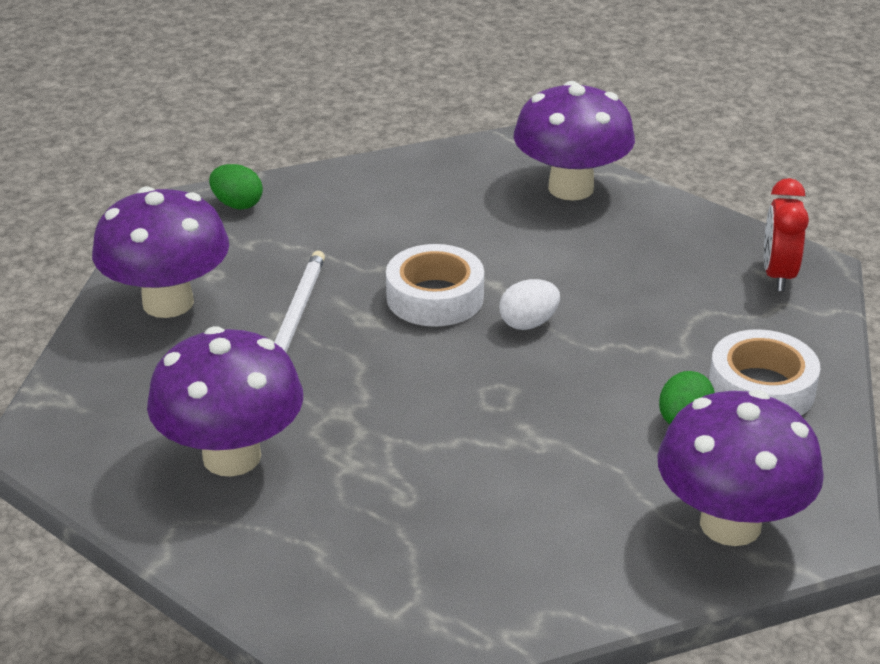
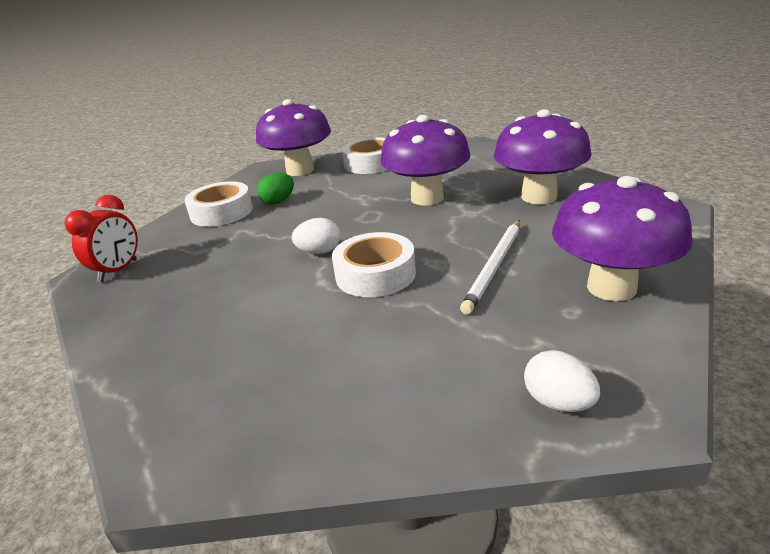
camera: 160 degrees left, 5 degrees down
green egg [209,164,263,210] -> white egg [524,350,600,412]
purple mushroom [514,81,635,201] -> purple mushroom moved to [380,115,470,206]
none -> white tape [342,137,387,174]

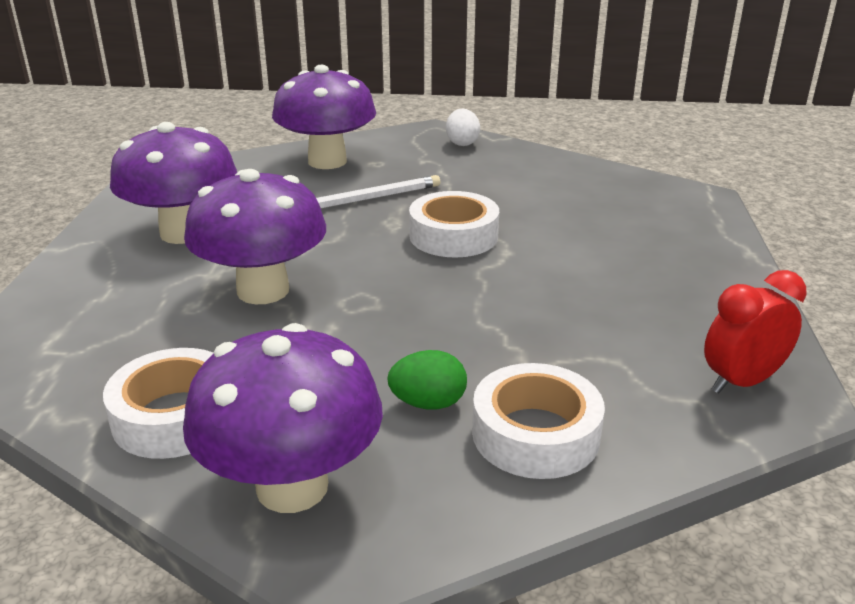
camera: 145 degrees left, 0 degrees up
white egg [292,218,340,254] -> none

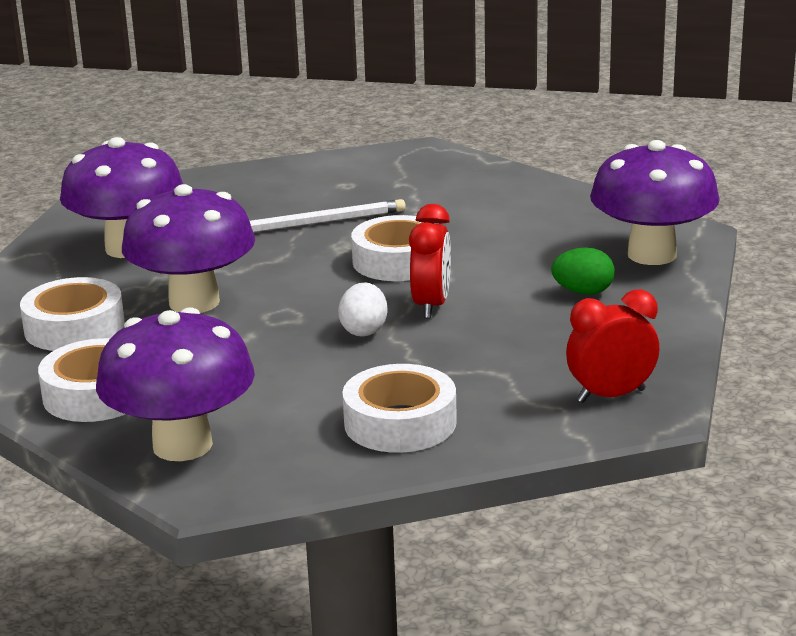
camera: 10 degrees right, 5 degrees down
purple mushroom [272,65,376,169] -> purple mushroom moved to [590,140,720,265]
green egg [387,350,467,410] -> green egg moved to [551,248,615,295]
white egg [446,109,480,146] -> white egg moved to [338,283,388,337]
none -> white tape [20,277,125,351]
none -> red clock [409,204,451,318]

